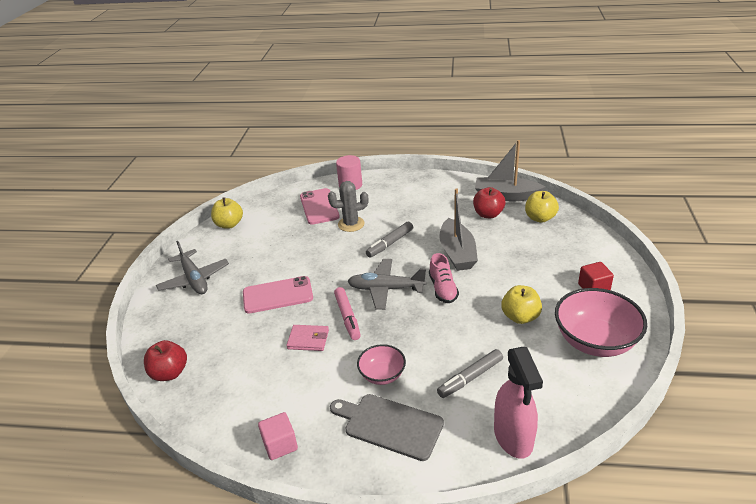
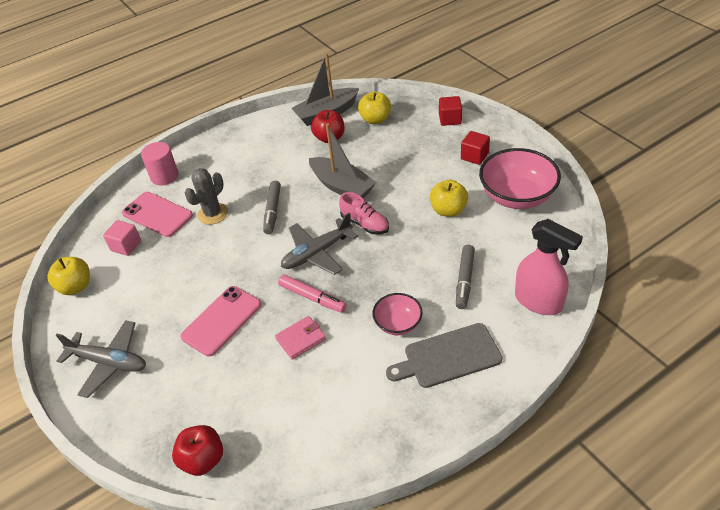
camera: 40 degrees left, 10 degrees up
pink cube [258,412,298,460] -> pink cube moved to [103,220,141,256]
none -> red cube [439,96,462,126]

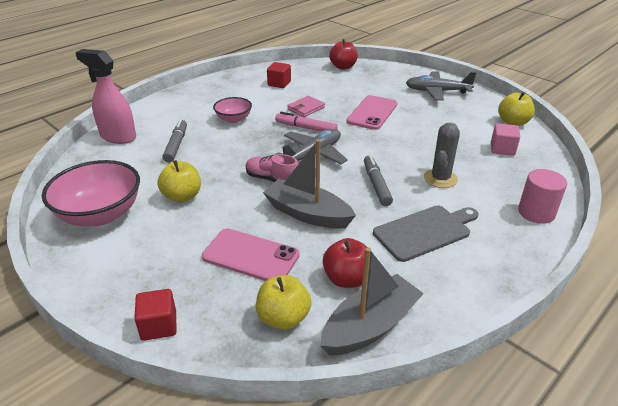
camera: 165 degrees right, 10 degrees down
pink phone [122,192,193,237] -> pink phone moved to [202,229,300,281]
grey cutting board [386,323,503,388] -> grey cutting board moved to [373,205,478,262]
red cube [461,131,490,165] -> red cube moved to [267,62,291,88]

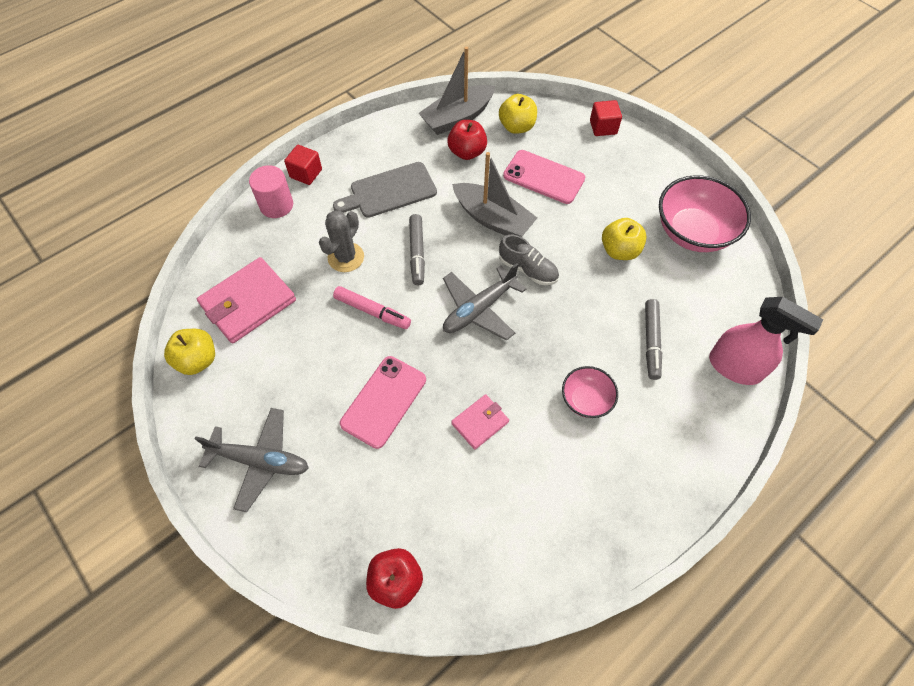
camera: 175 degrees left, 25 degrees up
pink shoe [246,154,298,182] -> grey shoe [499,235,559,285]
red cube [267,62,291,88] -> red cube moved to [284,145,322,185]
pink marker [275,112,337,132] -> pink marker moved to [333,286,411,329]
pink cube [491,123,520,156] -> pink wallet [197,257,296,344]

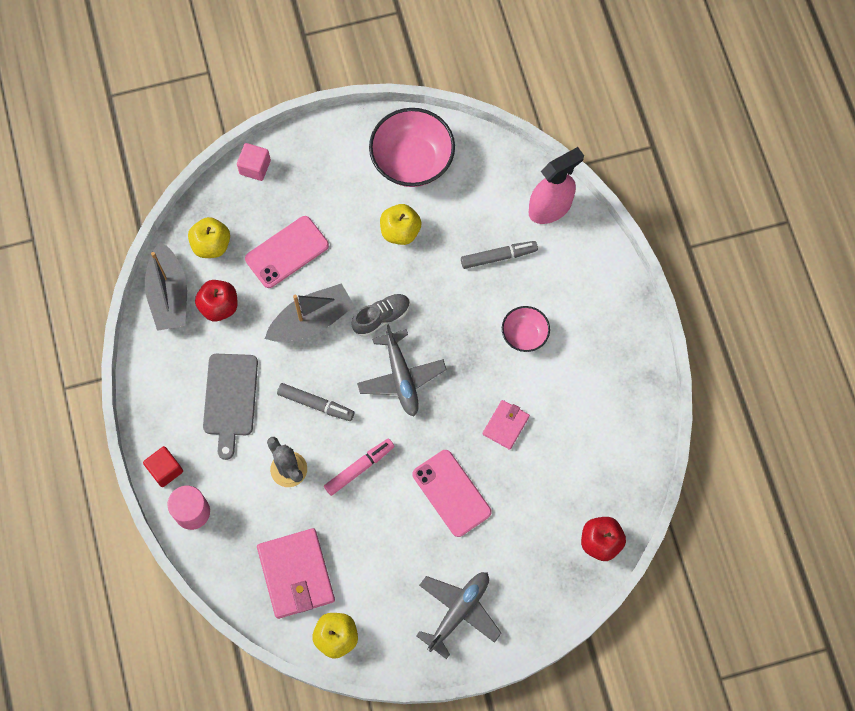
camera: 65 degrees left, 10 degrees up
pink wallet [451,394,509,450] -> pink wallet turned 45 degrees clockwise [483,400,530,450]
red cube [590,100,622,136] -> pink cube [237,143,271,181]
grey marker [645,299,662,380] -> grey marker turned 45 degrees counterclockwise [461,241,538,269]

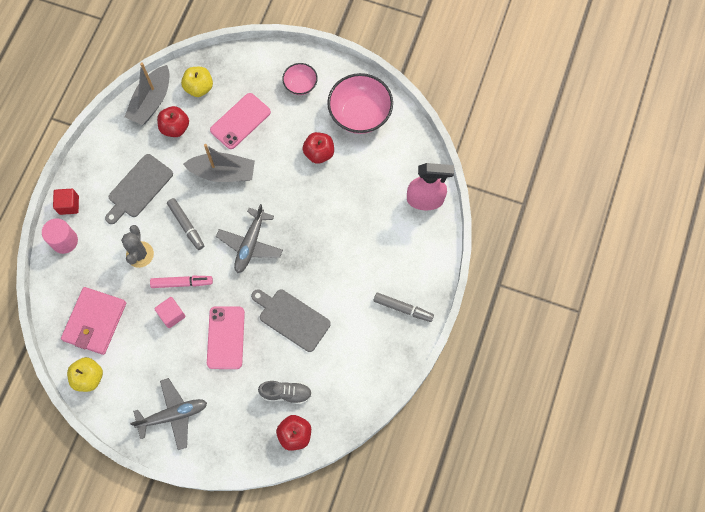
camera: 35 degrees right, 0 degrees up
pink cube [237,143,271,181] -> pink cube moved to [154,297,186,328]
pink phone [245,216,329,288] -> pink phone turned 45 degrees counterclockwise [210,93,271,149]
grey shoe [351,294,410,337] -> grey shoe moved to [258,381,312,404]
yellow apple [380,204,422,245] -> red apple [303,132,334,164]
grey marker [461,241,538,269] -> grey marker moved to [373,292,434,322]
pink wallet [483,400,530,450] -> grey cutting board [251,289,331,352]
pink bowl [502,306,550,352] -> pink bowl moved to [282,63,318,95]

